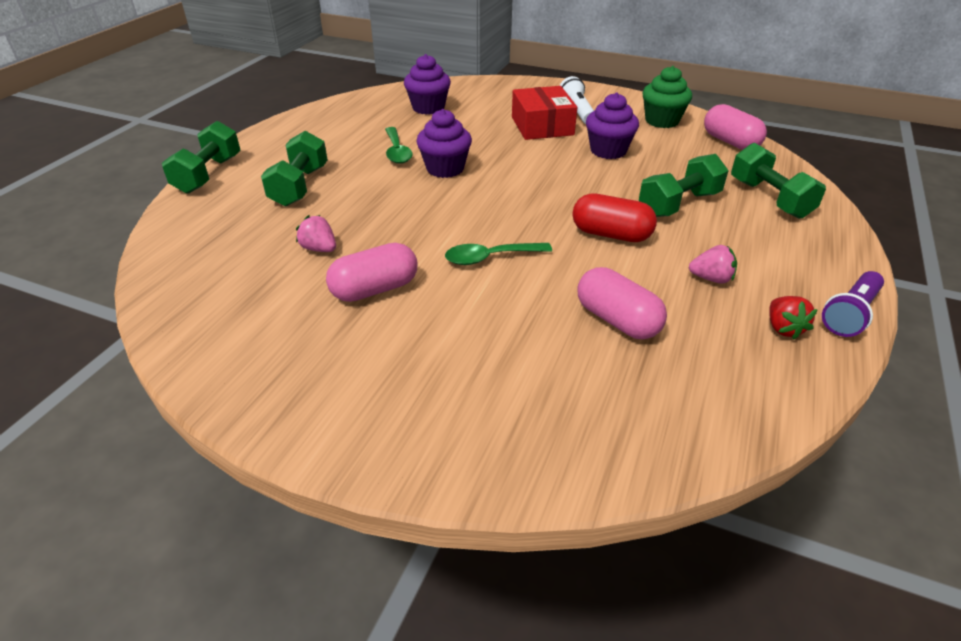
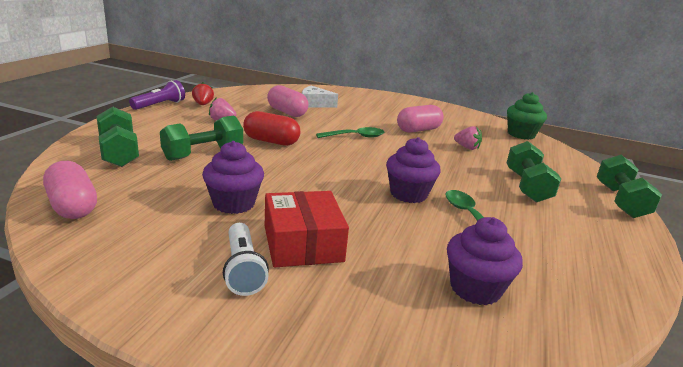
camera: 175 degrees right, 15 degrees down
green cupcake [642,66,692,128] -> green cupcake moved to [507,92,547,140]
none -> white cheese [302,86,338,108]

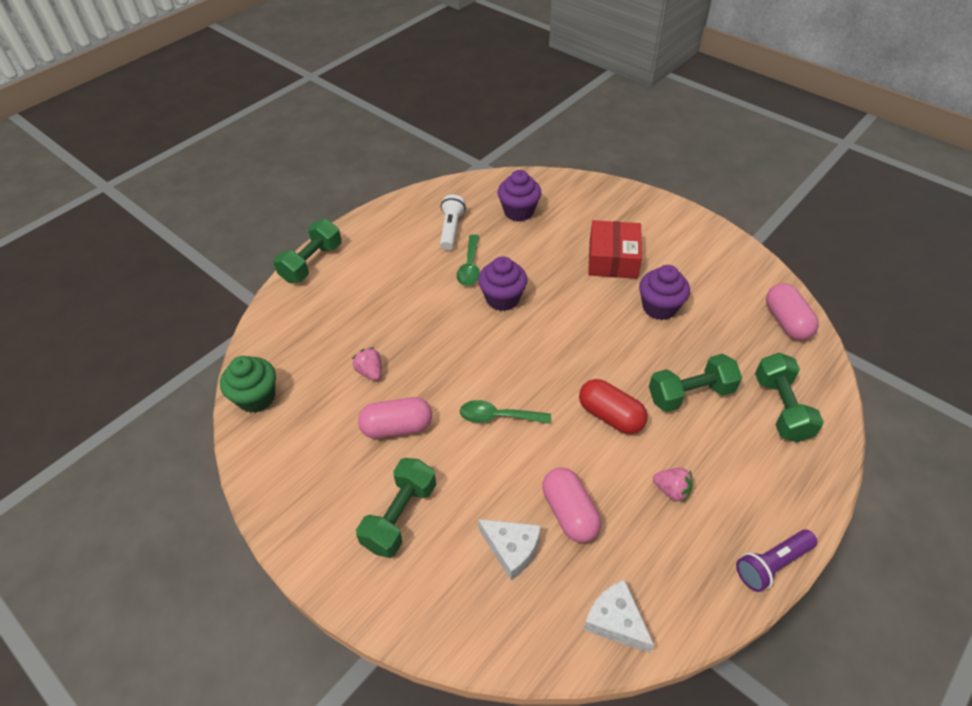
camera: 155 degrees left, 25 degrees up
red strawberry [192,82,214,105] -> none
white flashlight [223,223,269,296] -> white flashlight moved to [440,194,466,250]
green dumbbell [507,141,561,203] -> green dumbbell moved to [356,458,436,558]
none -> white cheese [583,580,654,653]

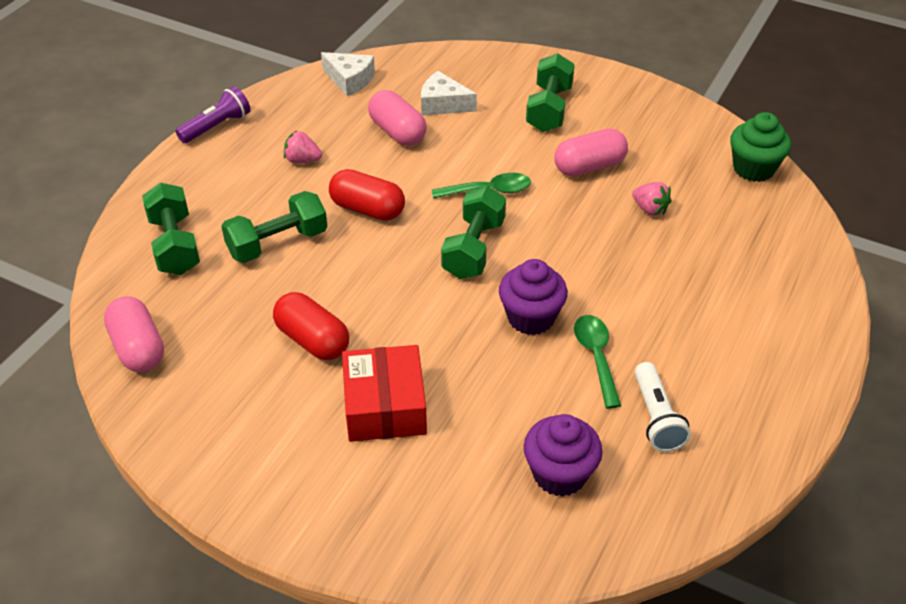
camera: 165 degrees right, 5 degrees down
green dumbbell [273,219,342,283] -> green dumbbell moved to [441,186,506,279]
purple cupcake [639,265,690,320] -> red capsule [273,292,349,360]

